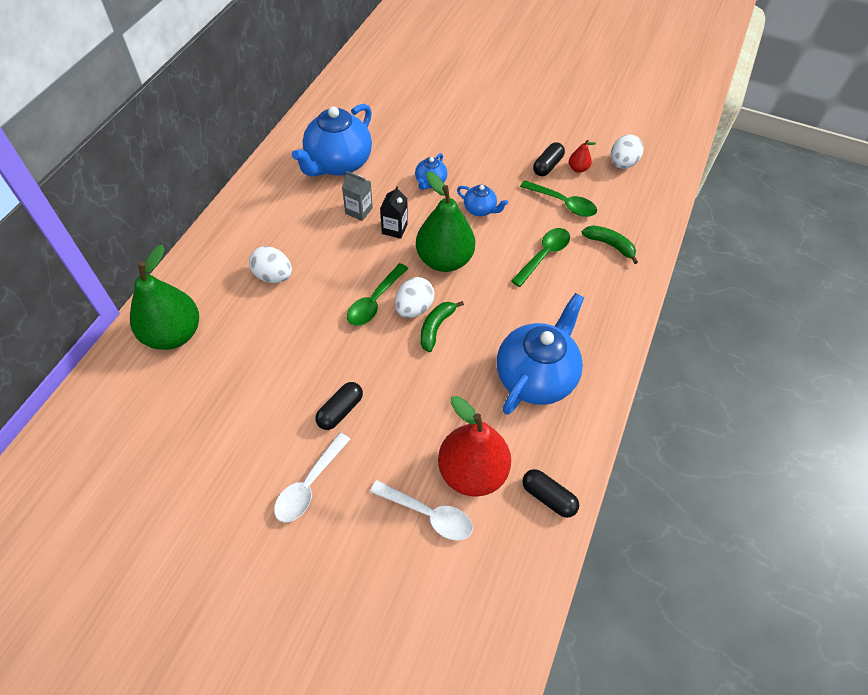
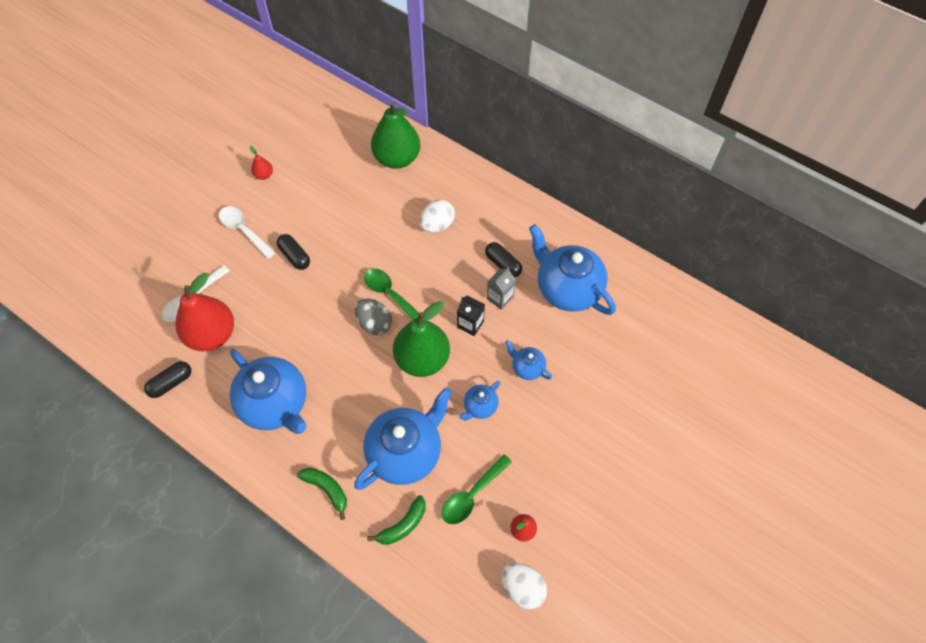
camera: 105 degrees right, 5 degrees up
white egg [395,277,435,318] -> grey egg [355,298,392,335]
green banana [420,301,464,352] -> green banana moved to [297,468,347,520]
green spoon [511,228,570,287] -> blue teapot [354,388,452,490]
black capsule [533,142,565,176] -> black capsule moved to [485,242,522,277]
none -> red pear [250,146,273,180]

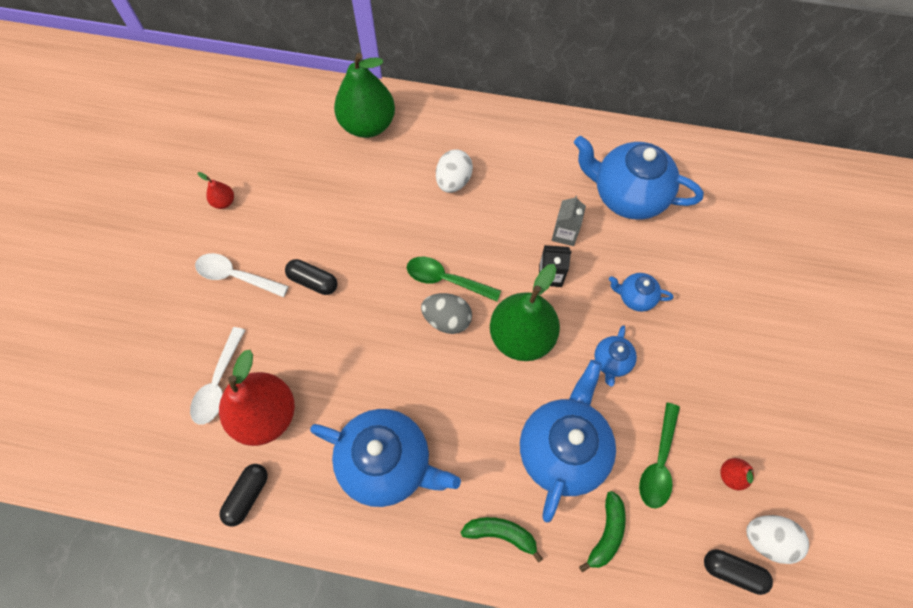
camera: 25 degrees left, 5 degrees up
black capsule [485,242,522,277] -> black capsule moved to [704,549,773,595]

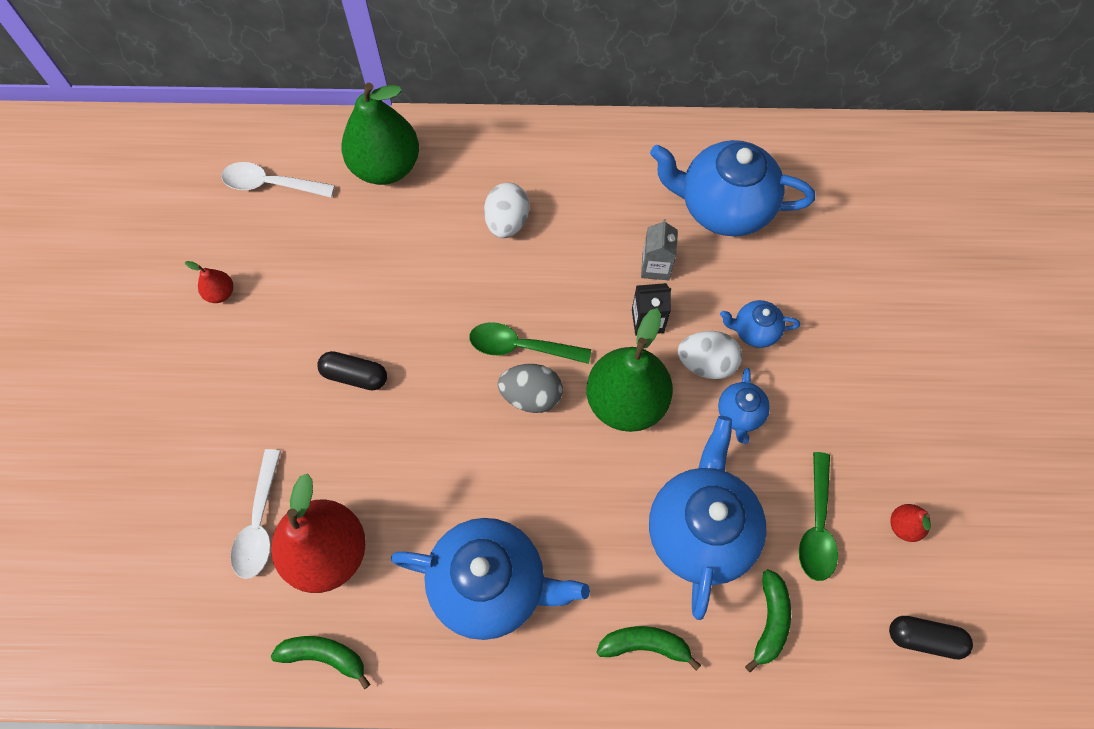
camera: 10 degrees left, 0 degrees up
white spoon [195,253,289,297] -> white spoon moved to [221,162,335,198]
black capsule [219,464,268,526] -> green banana [271,636,370,689]
white egg [746,515,809,564] -> white egg moved to [678,331,742,379]

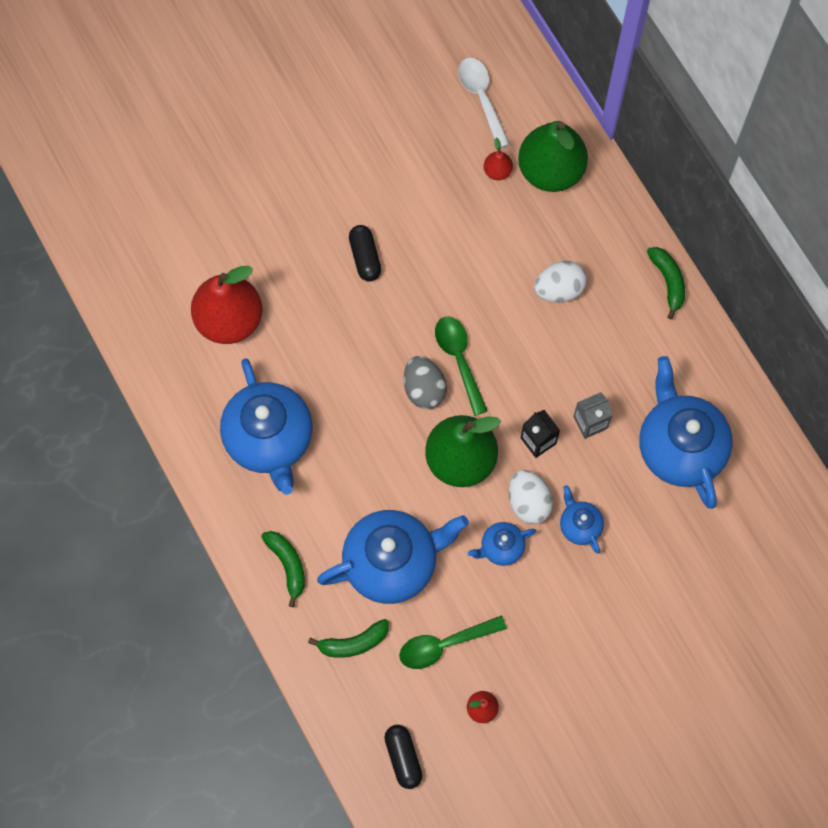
camera: 60 degrees right, 5 degrees up
red pear [185,261,233,303] -> red pear moved to [484,138,513,180]
white spoon [231,449,281,579] -> none
green banana [271,636,370,689] -> green banana moved to [647,247,685,319]

